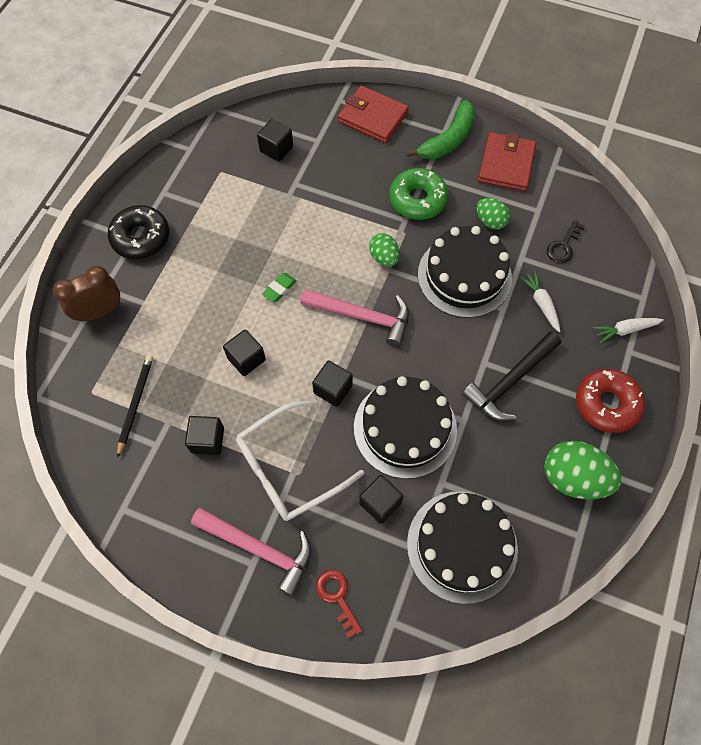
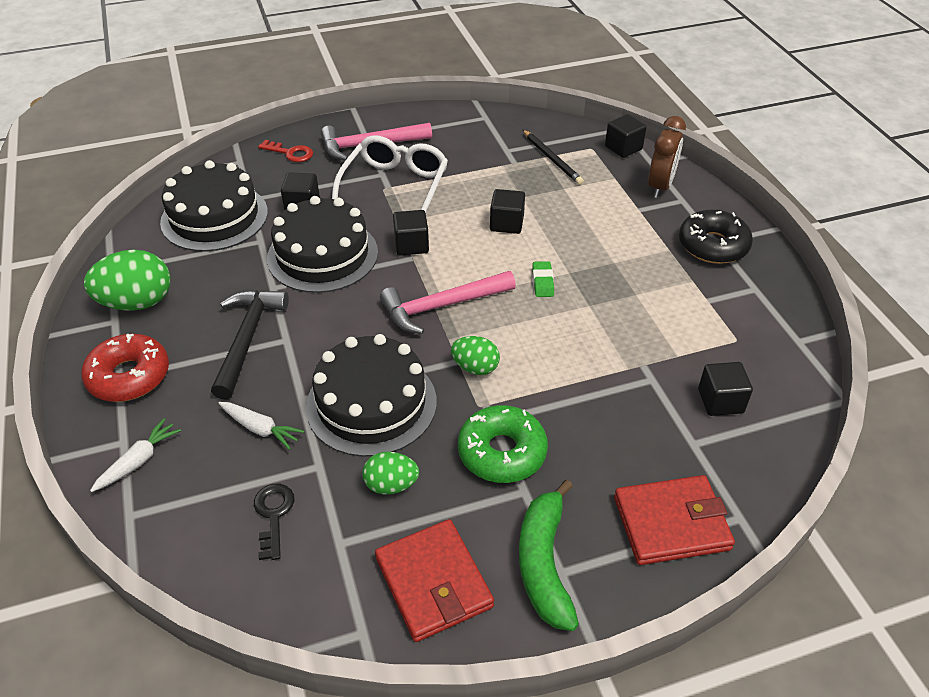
camera: 140 degrees right, 20 degrees down
black cube [185,416,224,455] -> black cube moved to [605,114,647,158]

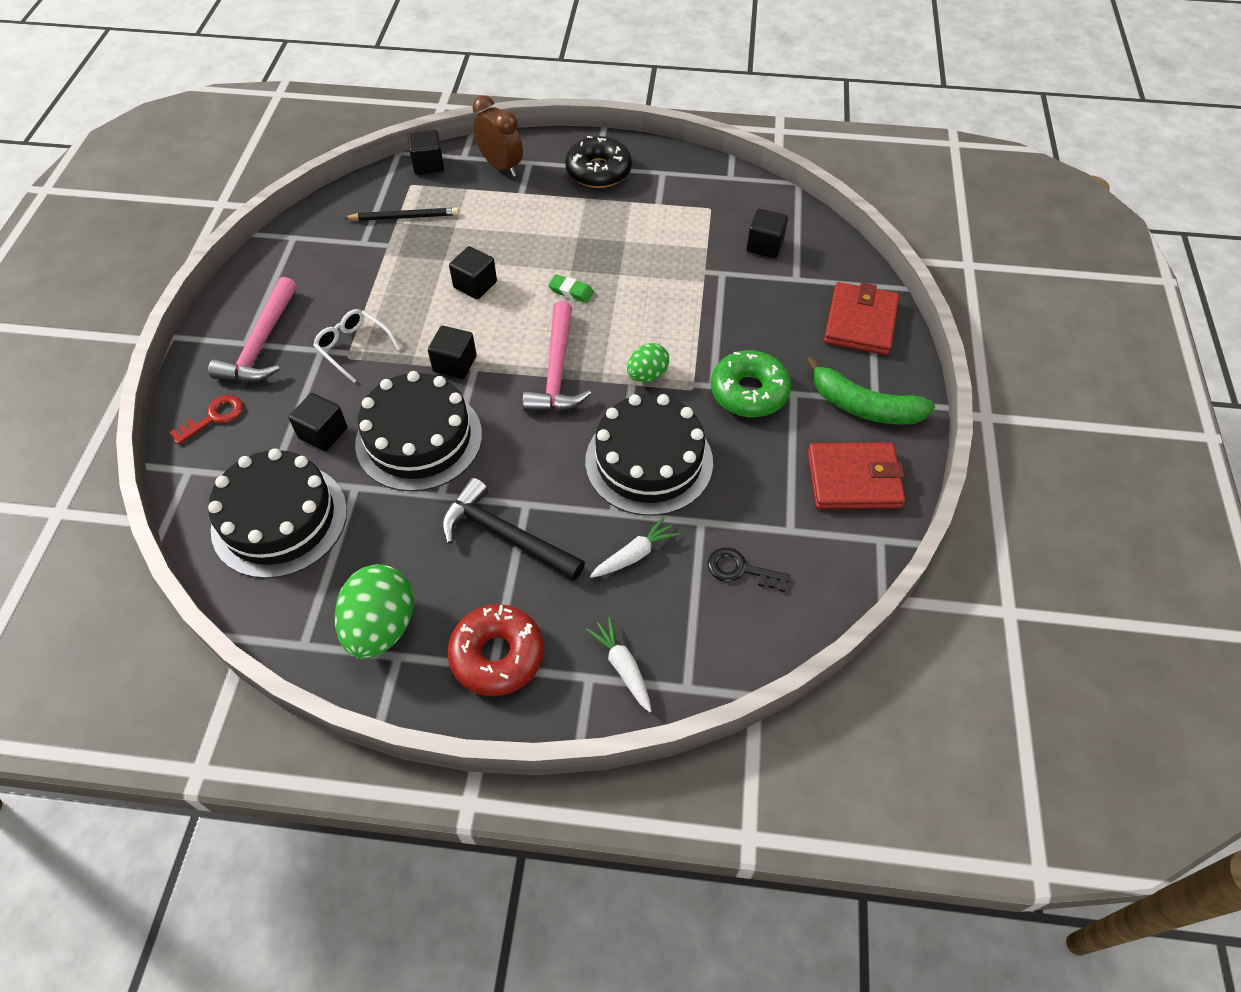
camera: 65 degrees left, 10 degrees up
white glasses [332,135,448,213] -> white glasses [313,309,401,383], size x0.57
green egg [362,452,419,494] -> none

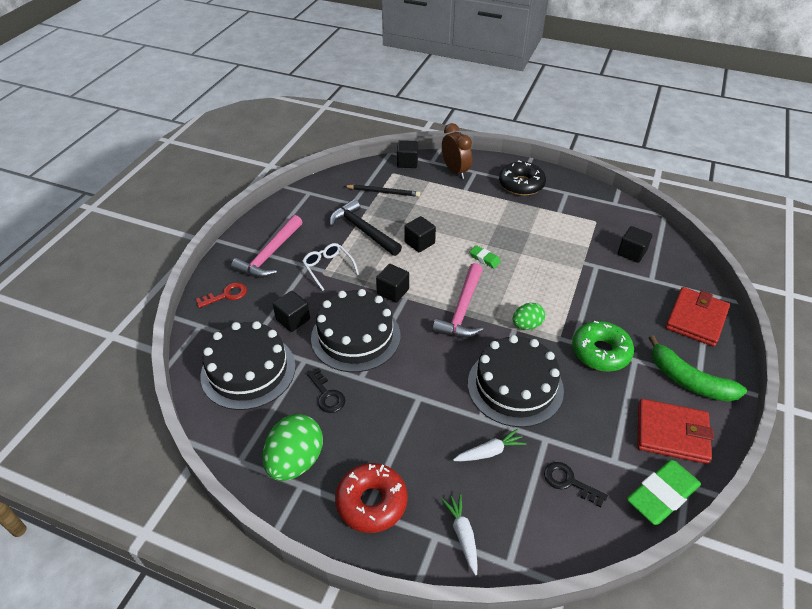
camera: 15 degrees right, 10 degrees down
black hammer [442,478,585,581] -> black hammer moved to [330,199,402,256]
none -> black key [307,368,345,413]
none -> green eraser [627,460,701,525]

